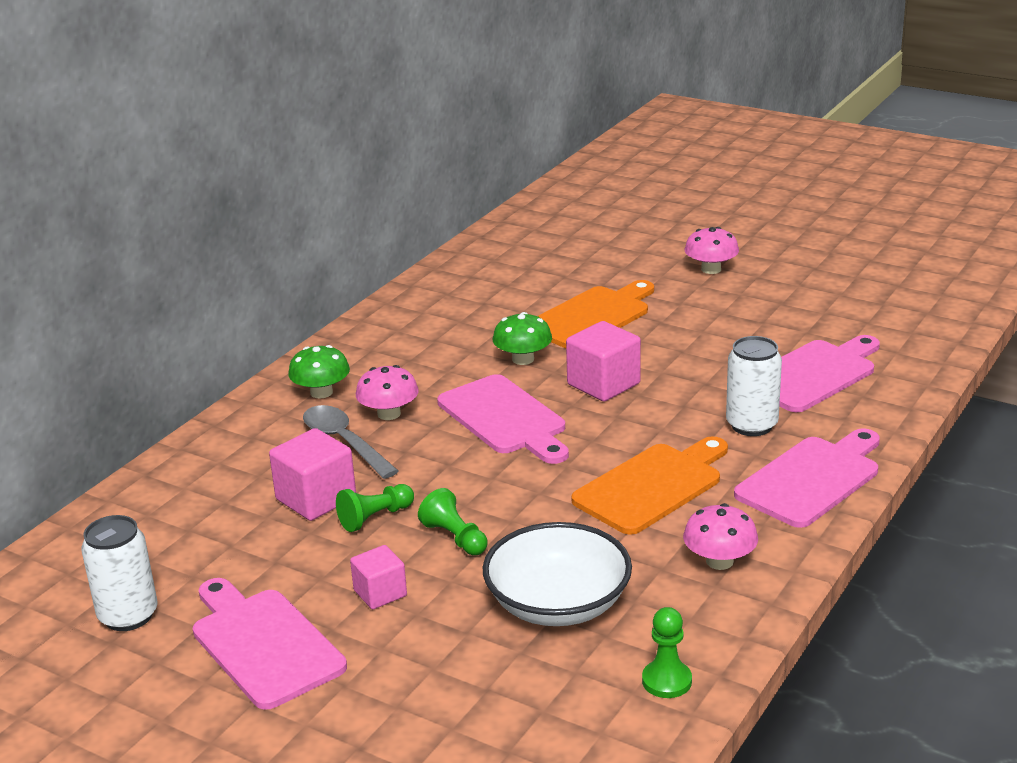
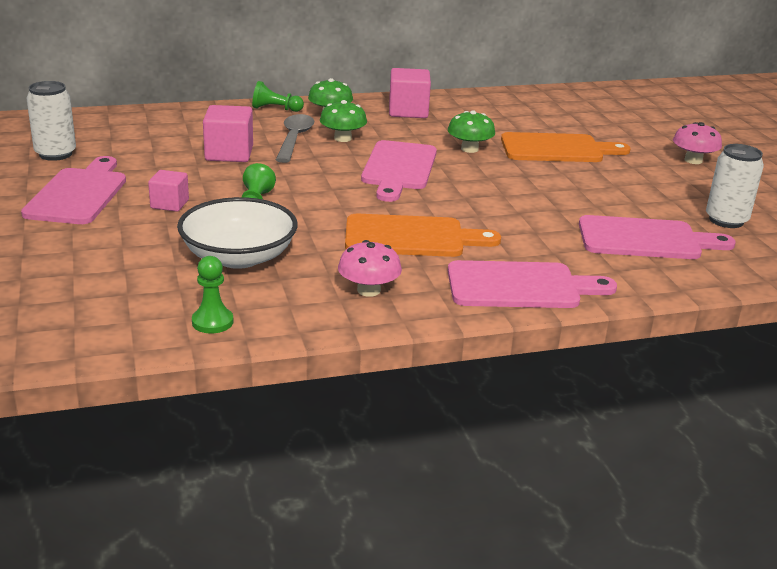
camera: 40 degrees right, 0 degrees up
green pawn [336,484,414,532] -> green pawn moved to [252,81,304,112]
pink mushroom [356,365,419,420] -> green mushroom [320,100,367,142]
pink cube [566,321,641,401] -> pink cube moved to [389,68,431,118]
white can [726,336,782,436] -> white can moved to [706,144,764,228]

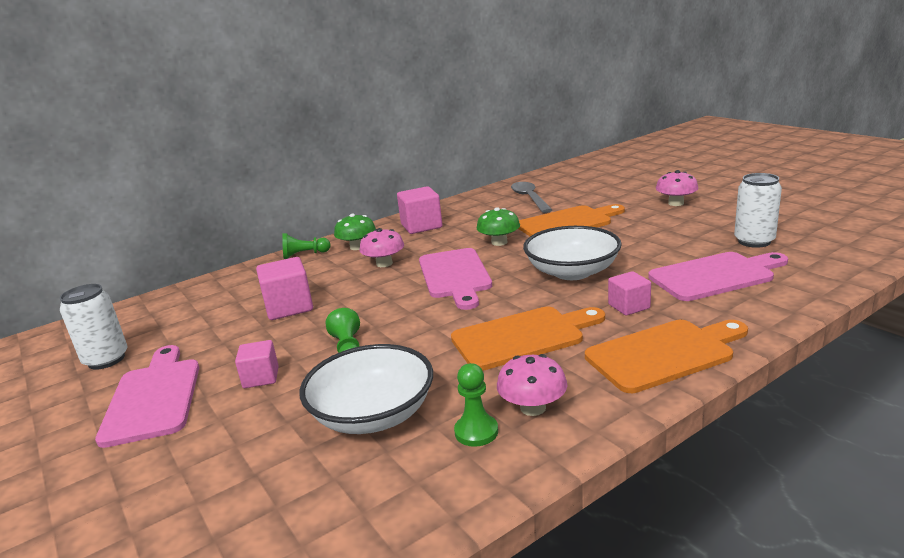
camera: 15 degrees left, 5 degrees down
green pawn [192,256,233,333] -> green pawn moved to [454,363,498,447]
grey spoon [276,114,314,163] -> grey spoon moved to [511,182,552,213]
green mushroom [320,100,367,142] -> pink mushroom [360,228,404,267]
pink cutting board [448,260,617,308] -> orange cutting board [585,320,748,393]
none -> white bowl [523,226,622,280]
none -> pink cube [608,271,651,316]

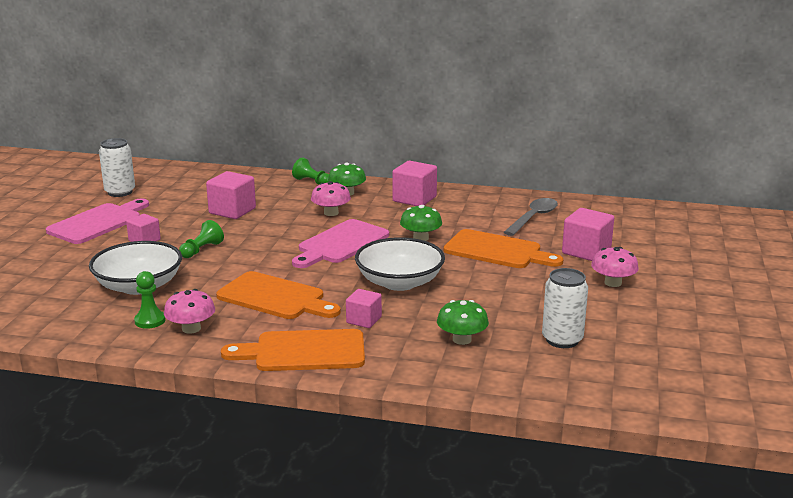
camera: 45 degrees right, 0 degrees up
orange cutting board [585,320,748,393] -> orange cutting board turned 150 degrees clockwise [221,329,365,371]
pink cutting board [648,252,788,301] -> green mushroom [437,300,489,345]
none -> pink cube [562,208,614,261]

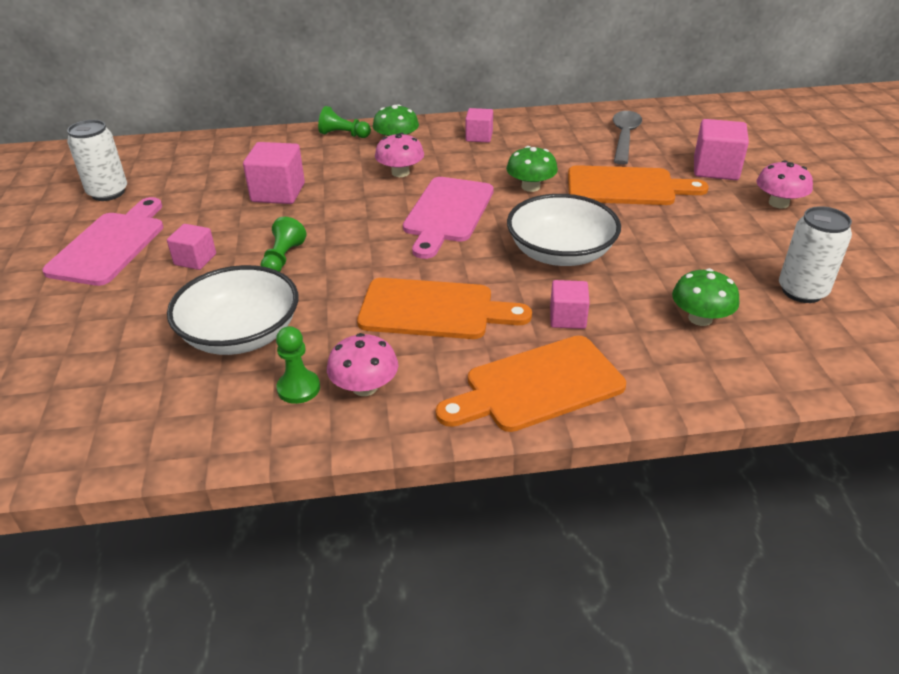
camera: 20 degrees left, 15 degrees up
pink cube [392,161,437,206] -> pink cube [465,108,493,143], size x0.62

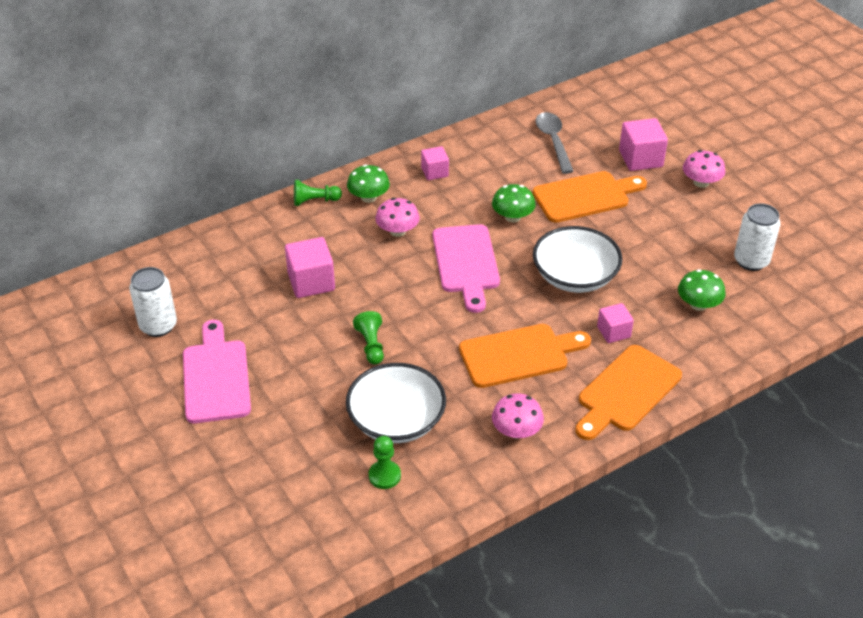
camera: 25 degrees left, 5 degrees up
pink cube [167,224,216,270] -> none
green pawn [276,326,320,404] -> green pawn moved to [369,436,401,489]

